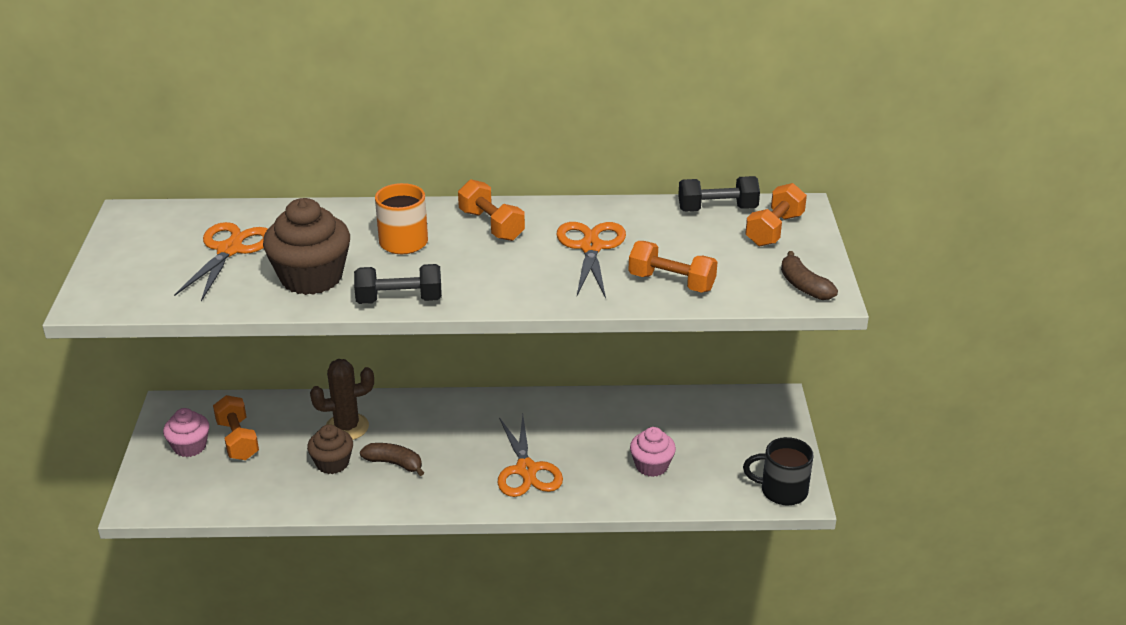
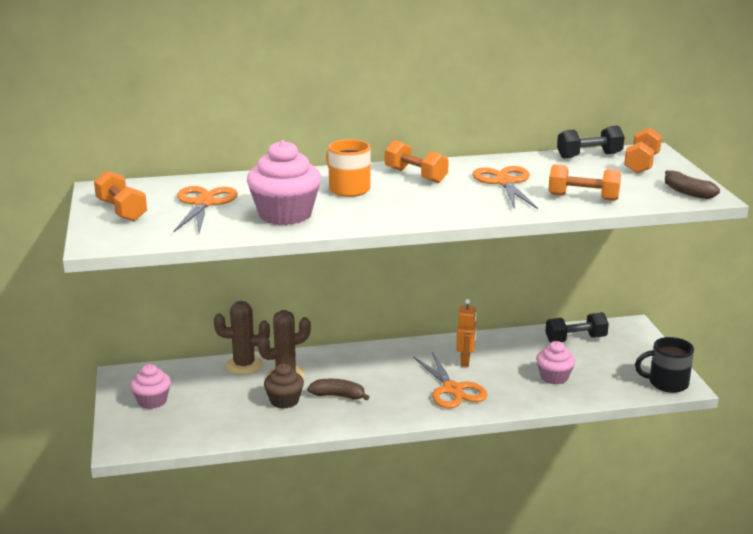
camera: 10 degrees left, 10 degrees down
orange dumbbell [213,395,259,460] -> orange dumbbell moved to [94,170,147,221]
brown cupcake [263,198,350,295] -> pink cupcake [247,140,321,225]
black dumbbell [354,264,442,304] -> black dumbbell moved to [545,312,609,343]
none -> brown cactus [214,301,270,375]
none -> orange robot [456,299,477,367]

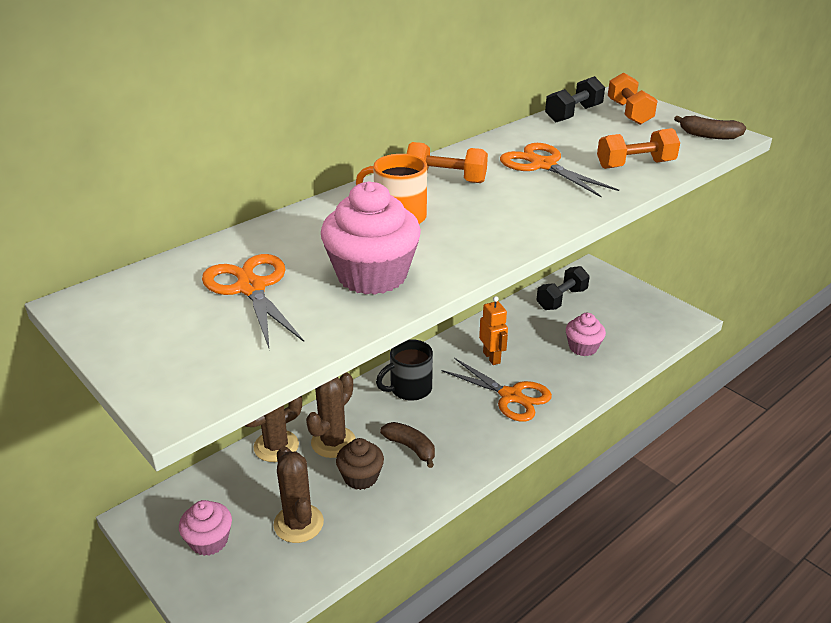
camera: 30 degrees left, 10 degrees up
orange dumbbell [94,170,147,221] -> none
brown banana [308,379,369,401] -> brown banana turned 60 degrees clockwise [380,422,435,468]
black mug [635,337,694,393] -> black mug moved to [376,339,433,401]
none -> brown cactus [274,446,324,543]

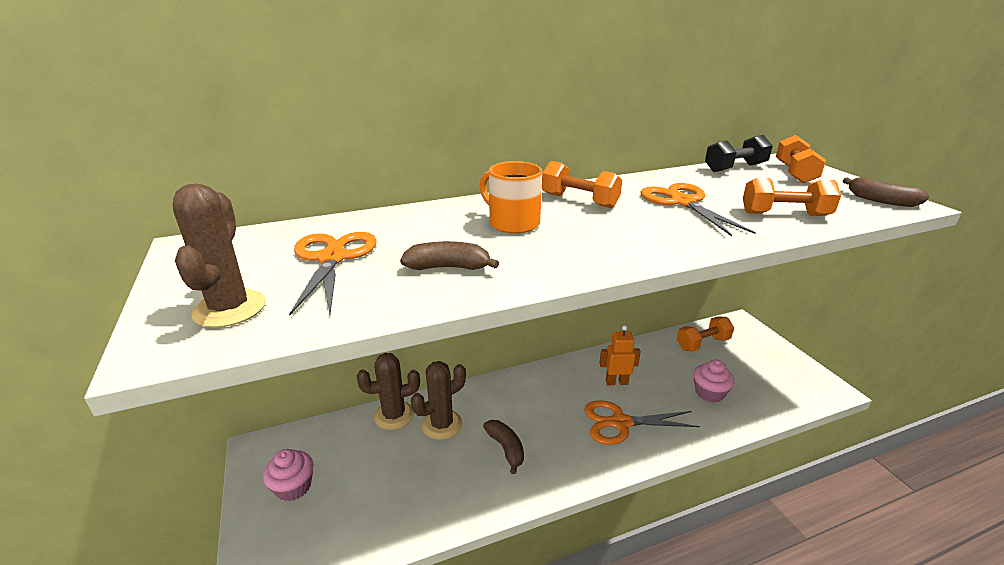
camera: 20 degrees right, 5 degrees down
brown cactus [274,446,324,543] -> brown cactus moved to [173,183,266,328]
pink cupcake [321,181,421,295] -> brown banana [400,241,499,270]
brown cupcake [336,438,384,490] -> none
black mug [376,339,433,401] -> none
orange scissors [441,358,552,422] -> orange scissors turned 120 degrees clockwise [584,400,700,445]
orange robot [479,296,508,365] -> orange robot turned 90 degrees counterclockwise [599,325,641,385]
black dumbbell [536,266,590,310] -> orange dumbbell [677,316,734,352]

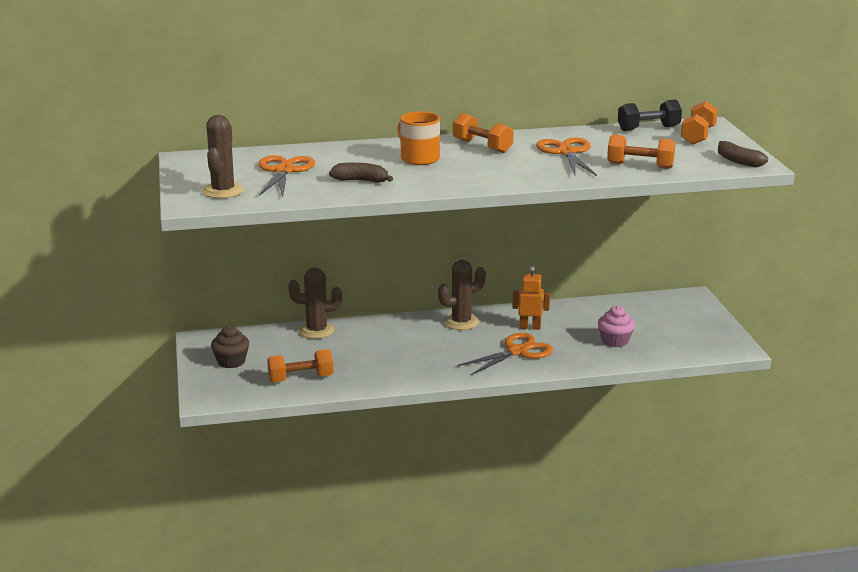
camera: 10 degrees right, 5 degrees down
pink cupcake [263,449,314,501] -> brown cupcake [211,326,249,368]
brown cactus [411,361,466,440] -> brown cactus moved to [438,260,486,330]
brown banana [483,420,524,474] -> none
orange scissors [584,400,700,445] -> orange scissors turned 135 degrees clockwise [457,333,553,375]
orange dumbbell [677,316,734,352] -> orange dumbbell moved to [267,349,334,383]

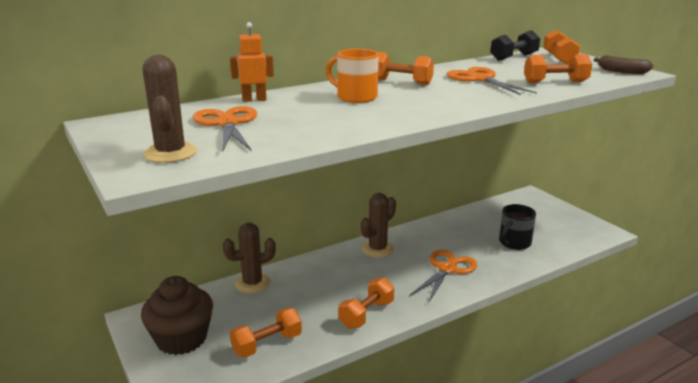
camera: 20 degrees left, 0 degrees up
brown cupcake [211,326,249,368] -> brown cupcake [141,276,213,355], size x1.67
brown banana [329,163,393,183] -> none
orange robot [512,266,550,330] -> orange robot moved to [230,22,274,102]
pink cupcake [598,306,635,347] -> black mug [499,204,536,250]
none -> orange dumbbell [339,277,394,329]

